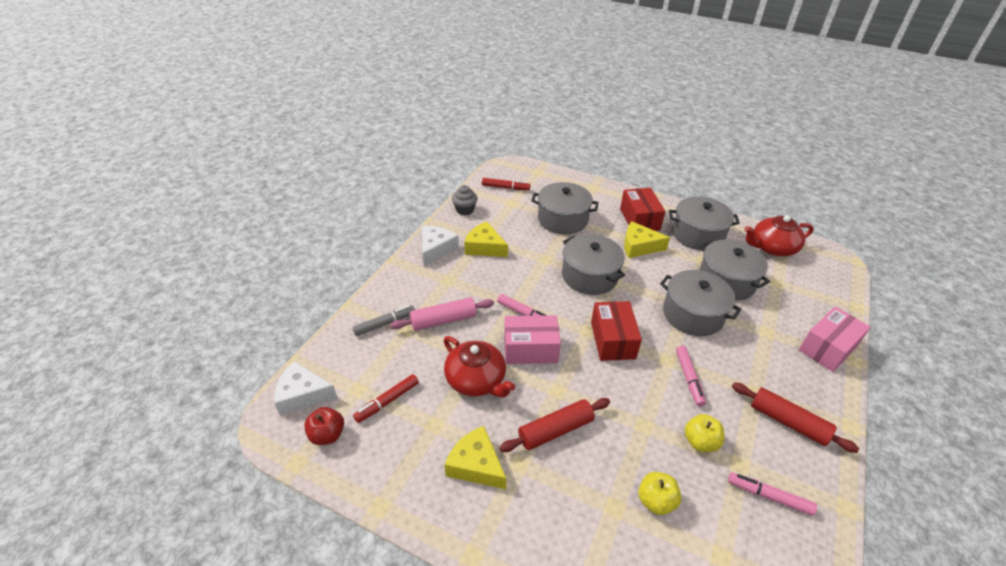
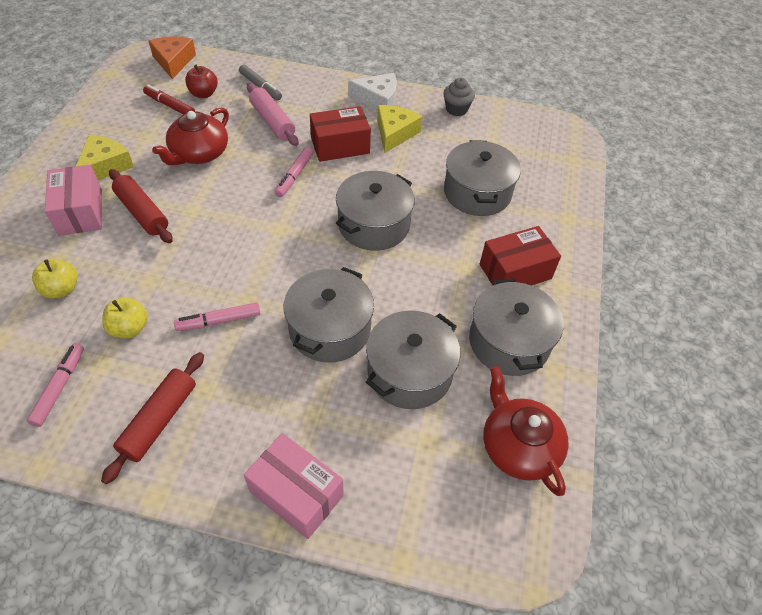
camera: 75 degrees right, 10 degrees up
white cheese [274,361,337,416] -> orange cheese [149,37,196,79]
red apple [304,407,344,445] -> red apple moved to [185,65,218,98]
red marker [482,178,530,190] -> none
pink box [504,315,561,364] -> pink box moved to [45,165,102,236]
red box [591,301,642,361] -> red box moved to [310,106,371,162]
yellow cheese [624,221,670,258] -> none

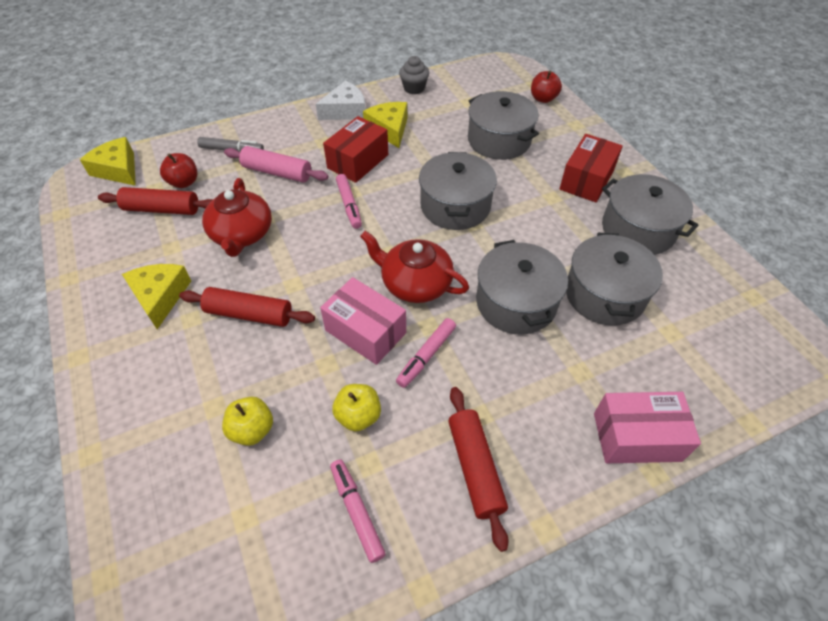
camera: 35 degrees left, 0 degrees up
pink box [45,165,102,236] -> pink box moved to [320,277,406,365]
red marker [143,85,195,114] -> red rolling pin [98,187,212,215]
orange cheese [149,37,196,79] -> yellow cheese [80,137,136,186]
red teapot [483,366,569,496] -> red teapot moved to [360,231,469,303]
none -> red apple [531,71,562,103]

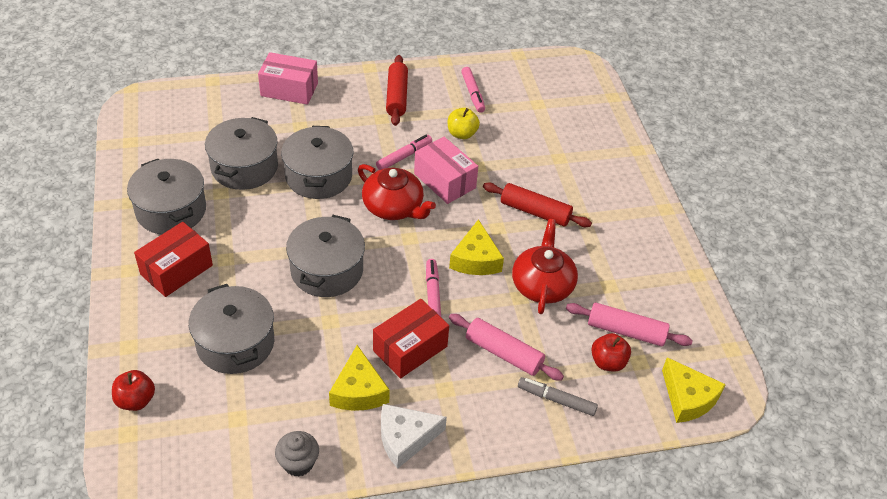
camera: 170 degrees left, 5 degrees down
red rolling pin [98,187,212,215] -> pink rolling pin [566,302,693,346]
yellow cheese [122,264,191,329] -> yellow cheese moved to [449,219,504,275]
yellow apple [222,397,273,446] -> none

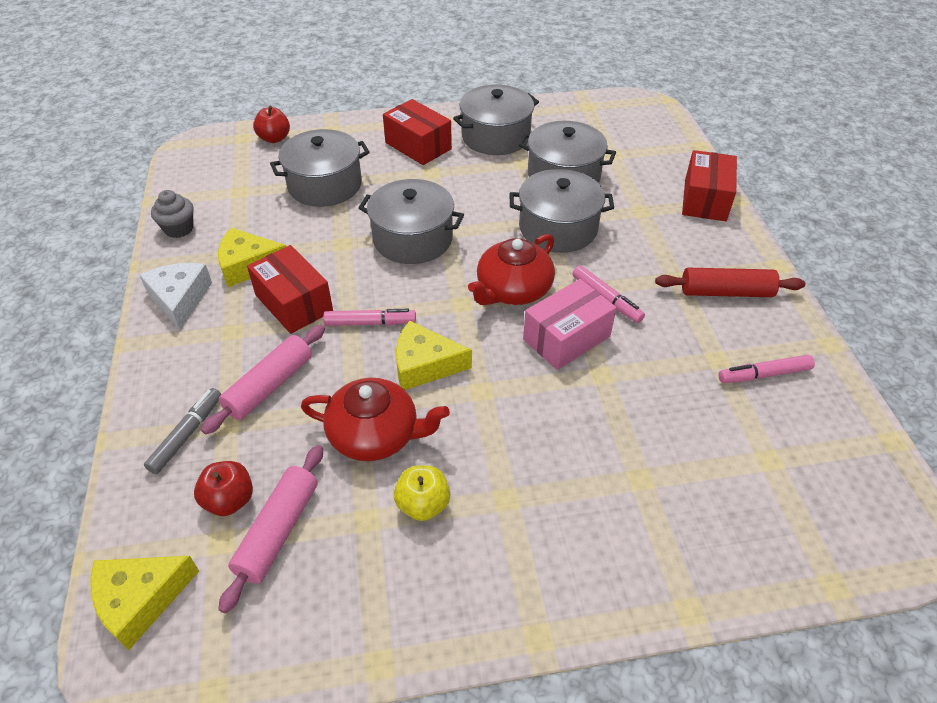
camera: 95 degrees right, 0 degrees up
pink box [258,52,318,105] -> red box [682,150,737,221]
yellow apple [448,108,480,139] -> yellow apple moved to [394,465,450,521]
red rolling pin [483,182,592,227] -> none

